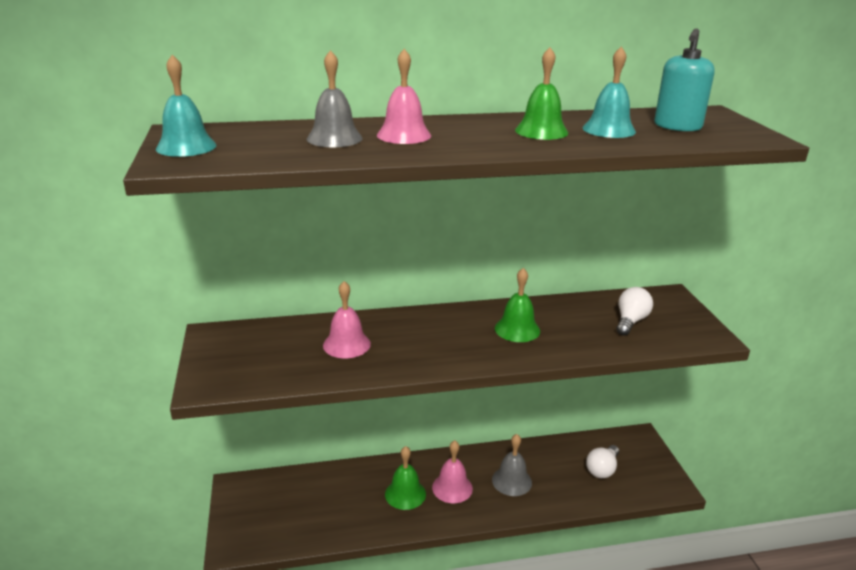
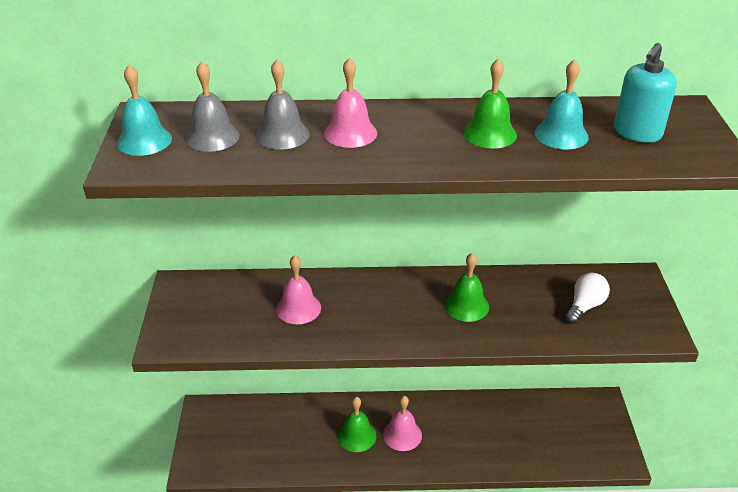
camera: 10 degrees right, 10 degrees up
grey bell [492,434,532,496] -> grey bell moved to [185,61,240,152]
white light bulb [586,445,619,478] -> none

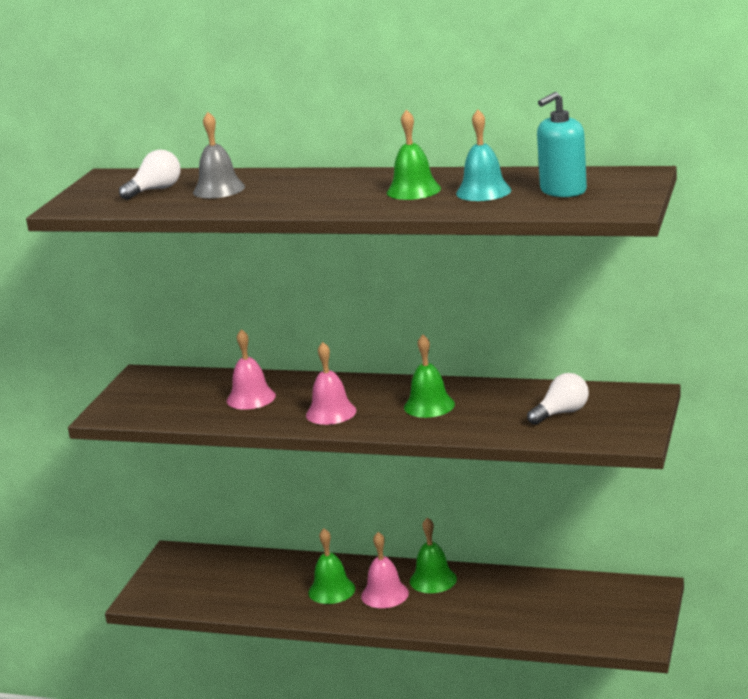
camera: 20 degrees right, 15 degrees down
turquoise bell [117,65,172,156] -> none
grey bell [185,61,240,152] -> white light bulb [119,149,180,200]
pink bell [324,58,377,148] -> pink bell moved to [306,342,356,425]
none -> green bell [410,517,457,593]

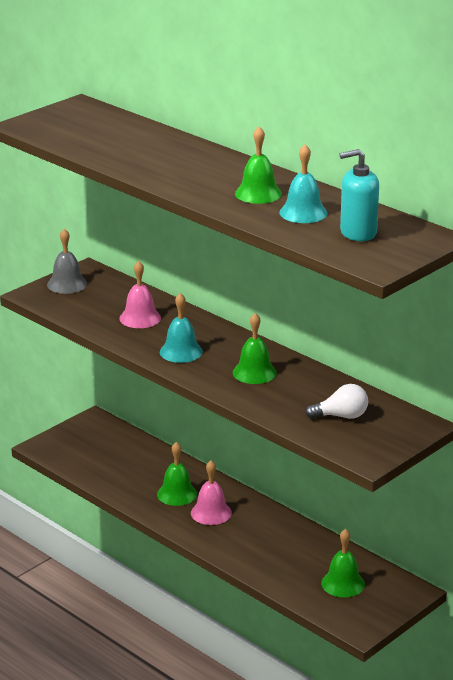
camera: 25 degrees right, 5 degrees up
white light bulb [119,149,180,200] -> none
grey bell [193,112,245,198] -> grey bell moved to [47,229,87,294]
pink bell [306,342,356,425] -> turquoise bell [160,293,203,363]
green bell [410,517,457,593] -> green bell moved to [321,529,365,597]

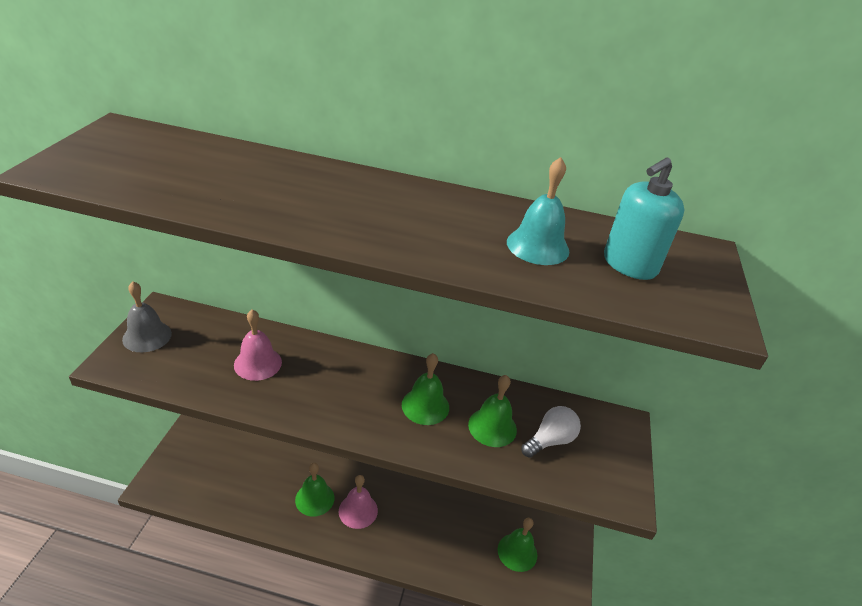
camera: 35 degrees left, 10 degrees up
turquoise bell [160,293,203,363] -> none
green bell [235,126,282,204] -> green bell moved to [468,375,517,447]

